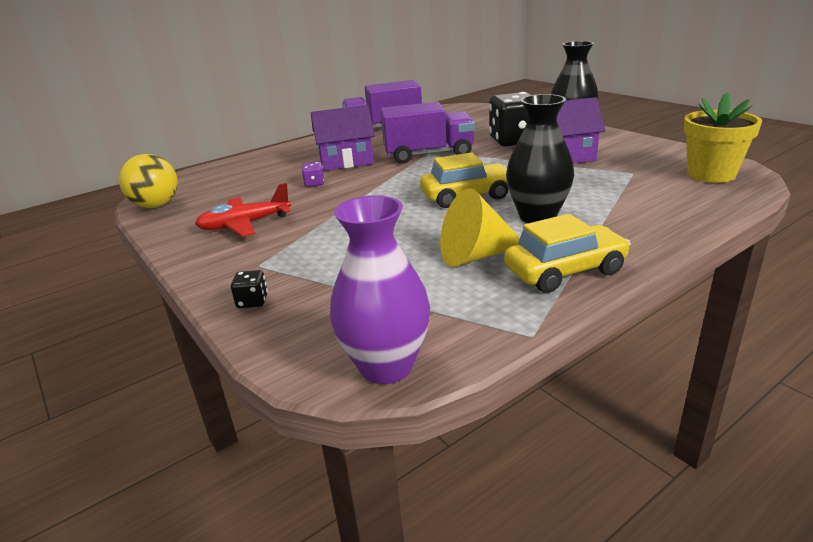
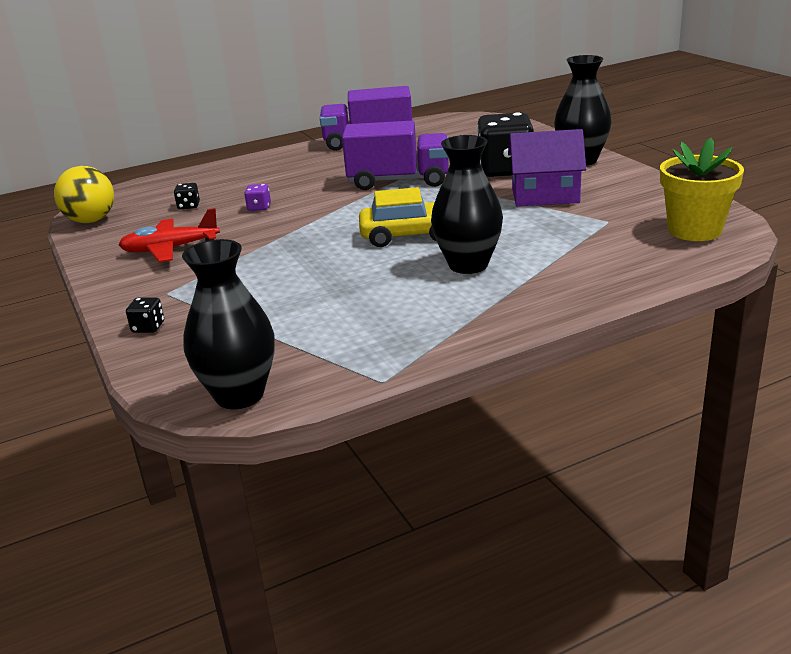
camera: 10 degrees right, 0 degrees up
purple house [311,105,375,171] -> none
purple vase [330,195,430,384] -> black vase [182,239,274,409]
yellow cone [440,188,520,267] -> none
yellow car [504,214,631,293] -> none
none -> black dice [174,183,200,210]

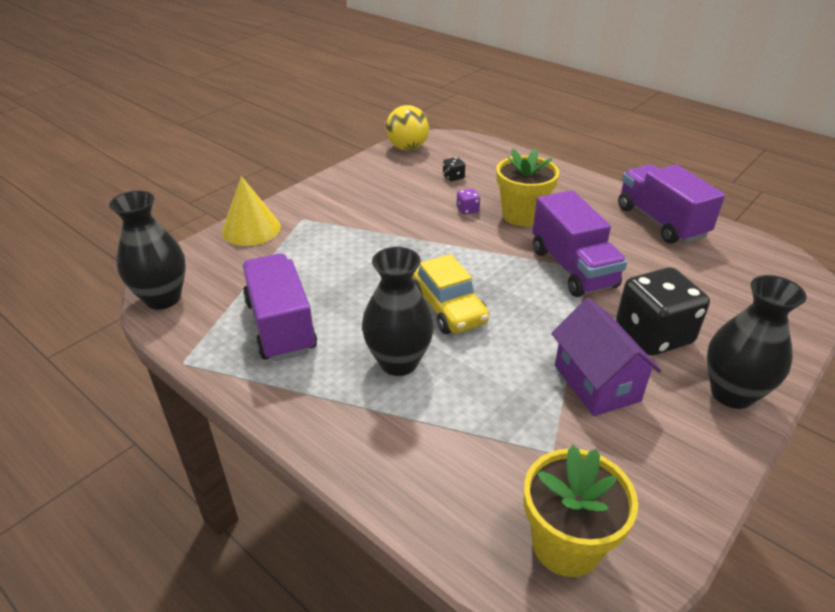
camera: 65 degrees right, 10 degrees up
red plane [119,208,220,262] -> none
black dice [126,297,164,333] -> yellow cone [222,176,281,246]
none -> purple truck [242,253,317,361]
none -> yellow flower pot [496,149,559,227]

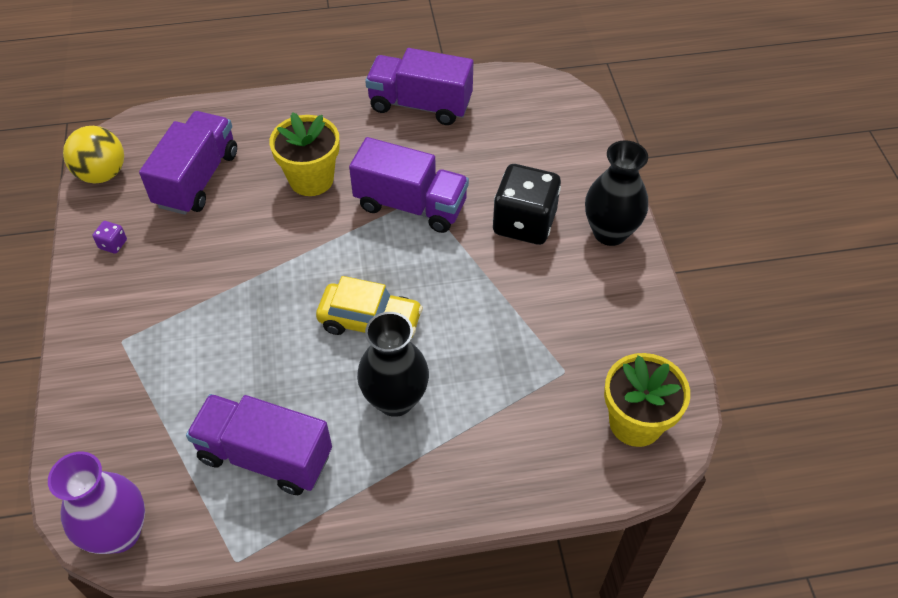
camera: 50 degrees left, 15 degrees up
black vase [109,191,186,310] -> purple vase [48,451,145,554]
yellow cone [222,176,281,246] -> none
black dice [443,157,465,181] -> purple truck [139,111,237,215]
purple dice [456,188,480,215] -> purple dice moved to [92,221,127,254]
purple house [551,298,661,416] -> none

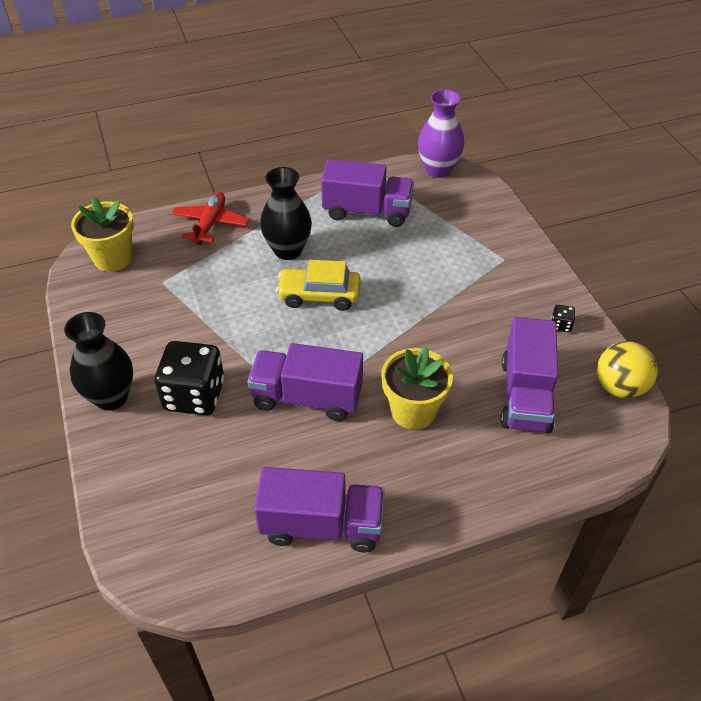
camera: 170 degrees right, 5 degrees down
purple dice [92,221,127,254] -> black dice [552,305,575,332]
none -> red plane [171,192,249,245]

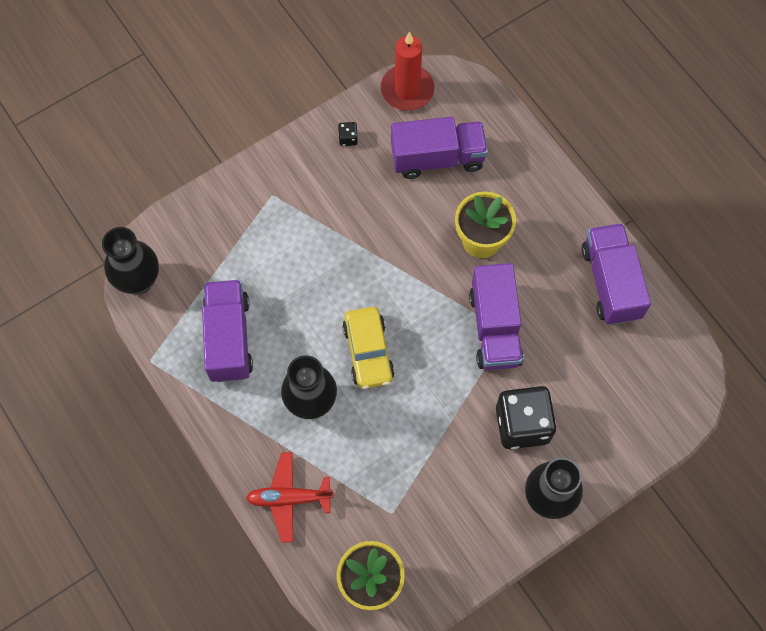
camera: 105 degrees left, 20 degrees up
purple vase [418,89,465,178] -> black vase [102,227,159,294]
yellow ball [597,341,658,399] -> red candle [381,32,434,111]

